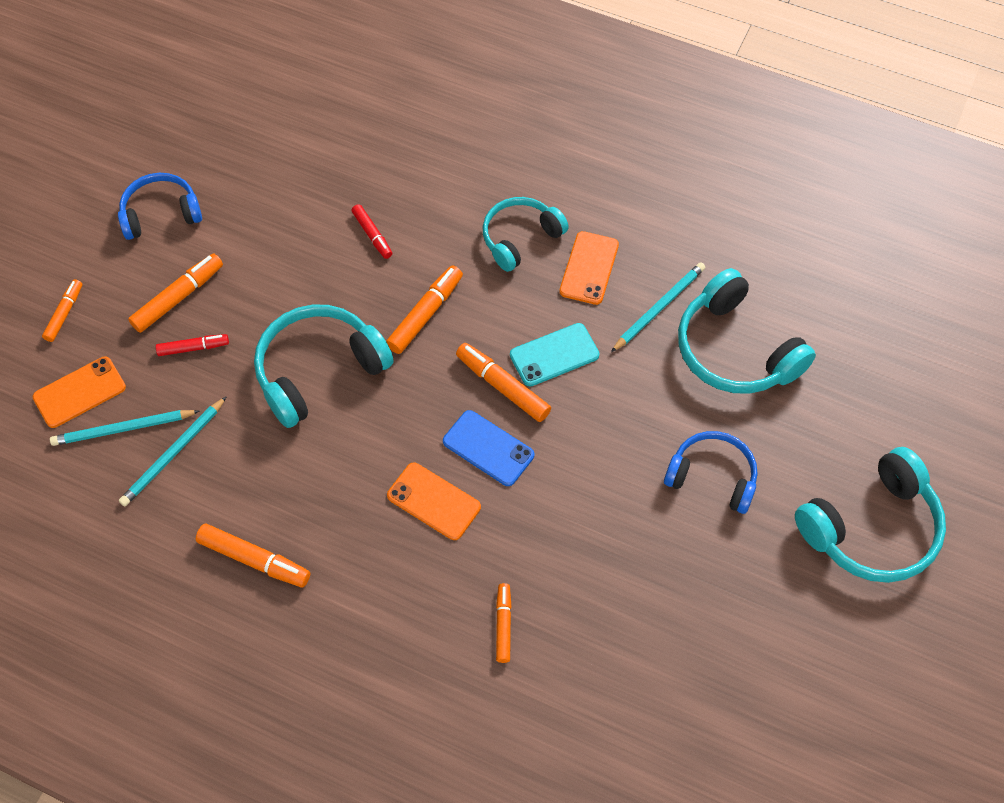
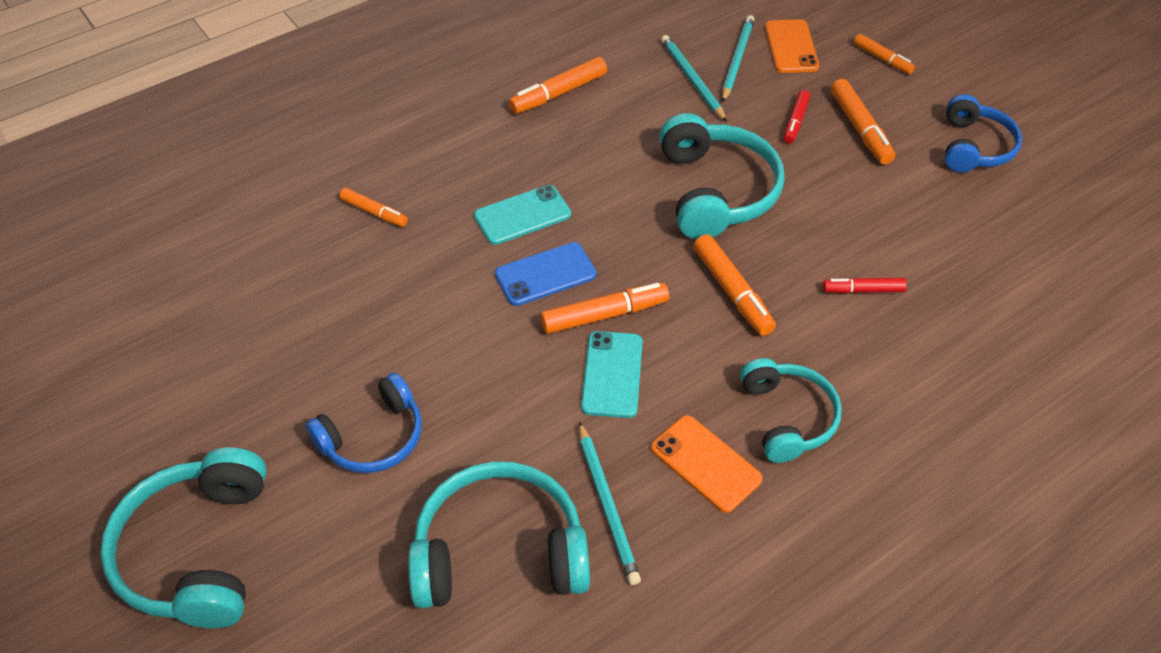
camera: 120 degrees right, 10 degrees down
orange phone [387,463,481,540] -> turquoise phone [474,185,571,245]

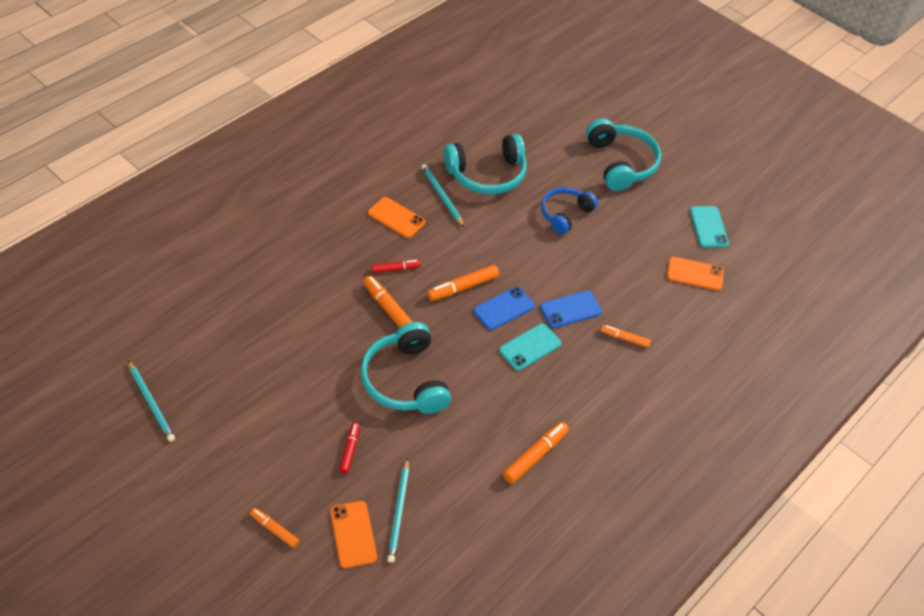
camera: 165 degrees right, 0 degrees up
turquoise phone [581,331,643,418] -> turquoise phone moved to [690,206,729,248]
turquoise pencil [661,35,727,122] -> turquoise pencil moved to [128,360,175,442]
turquoise headphones [740,358,842,463] -> none
red marker [823,278,907,294] -> red marker moved to [372,260,421,273]
orange marker [831,79,895,165] -> none
blue headphones [945,94,1022,172] -> none
none -> blue phone [540,291,602,328]
none -> orange phone [667,257,724,291]

